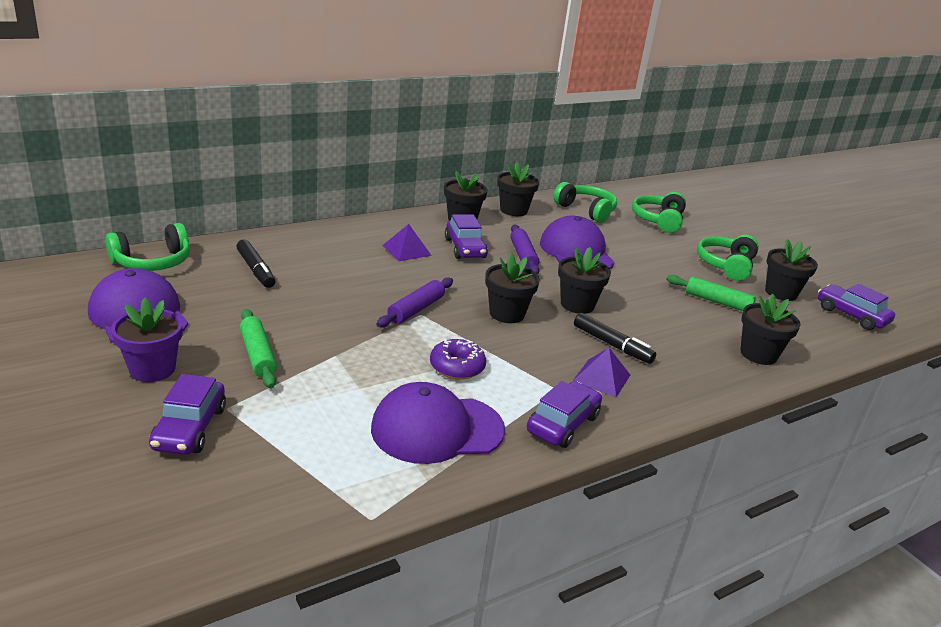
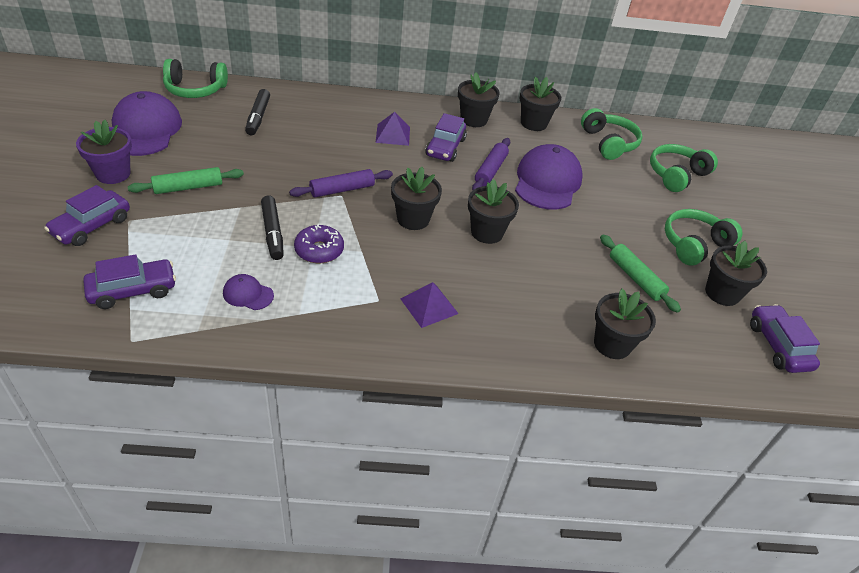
camera: 30 degrees right, 15 degrees up
green rolling pin [240,309,277,388] -> green rolling pin turned 60 degrees clockwise [128,167,244,194]
purple cap [371,382,505,464] -> purple cap [223,274,274,310], size x0.46
purple car [527,381,602,448] -> purple car moved to [83,254,176,309]
black marker [574,313,656,364] -> black marker moved to [261,195,284,260]

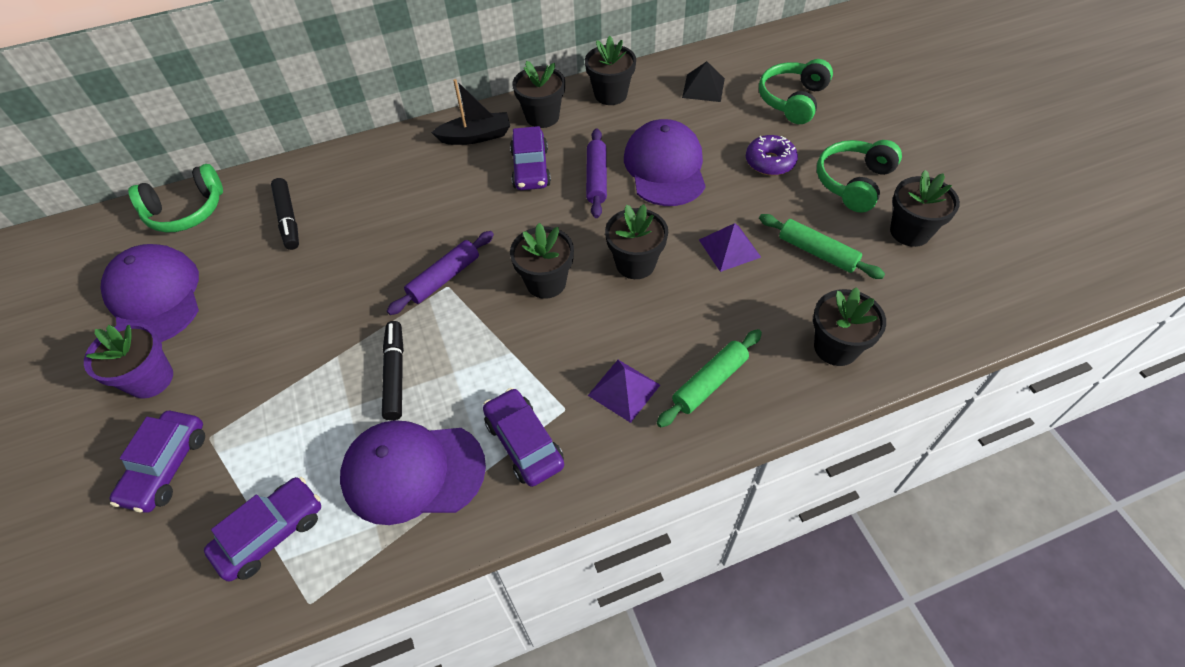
camera: 15 degrees left, 10 degrees up
green rolling pin [128,167,244,194] -> green rolling pin moved to [657,329,762,428]
purple cap [223,274,274,310] -> purple cap [340,420,486,525], size x2.18
black marker [261,195,284,260] -> black marker turned 150 degrees counterclockwise [382,321,404,421]
purple donut [294,224,344,263] -> purple donut moved to [746,135,798,176]
purple pyramid [375,112,410,146] -> purple pyramid moved to [699,223,761,272]
green headphones [581,108,642,160] -> black pyramid [682,61,725,102]
purple car [750,304,820,373] -> purple car moved to [483,388,564,487]
none -> black boat [431,79,510,145]

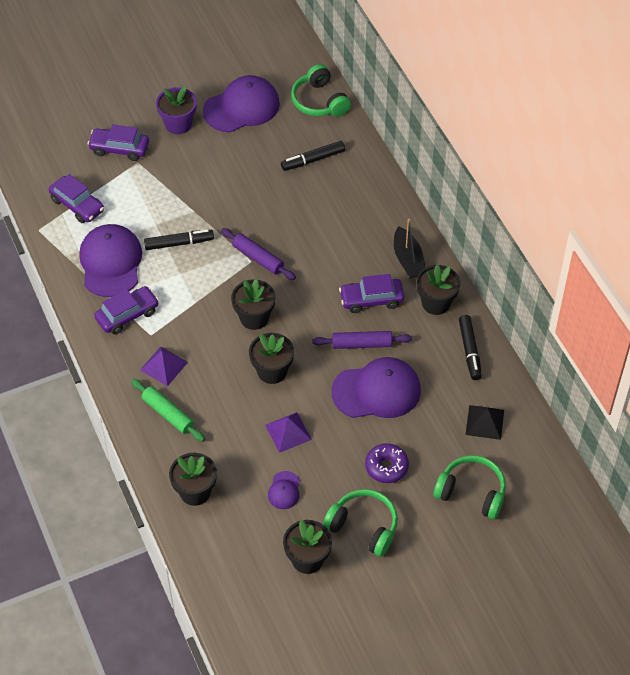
camera: 85 degrees right, 0 degrees up
black flower pot [585,36,636,105] -> black marker [459,315,482,380]
green rolling pin [759,214,885,279] -> purple cap [268,471,300,509]

